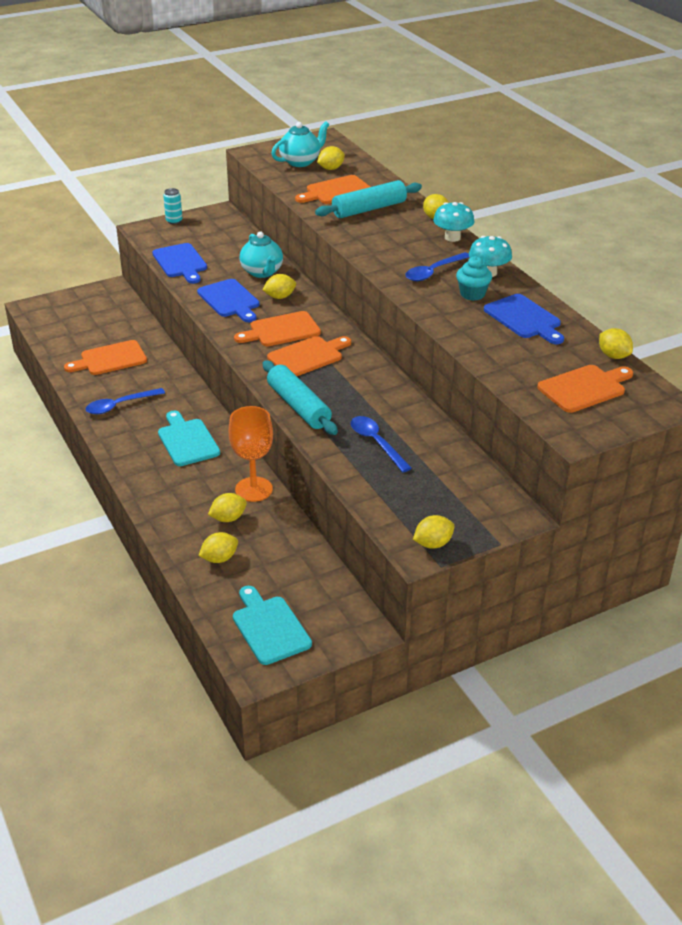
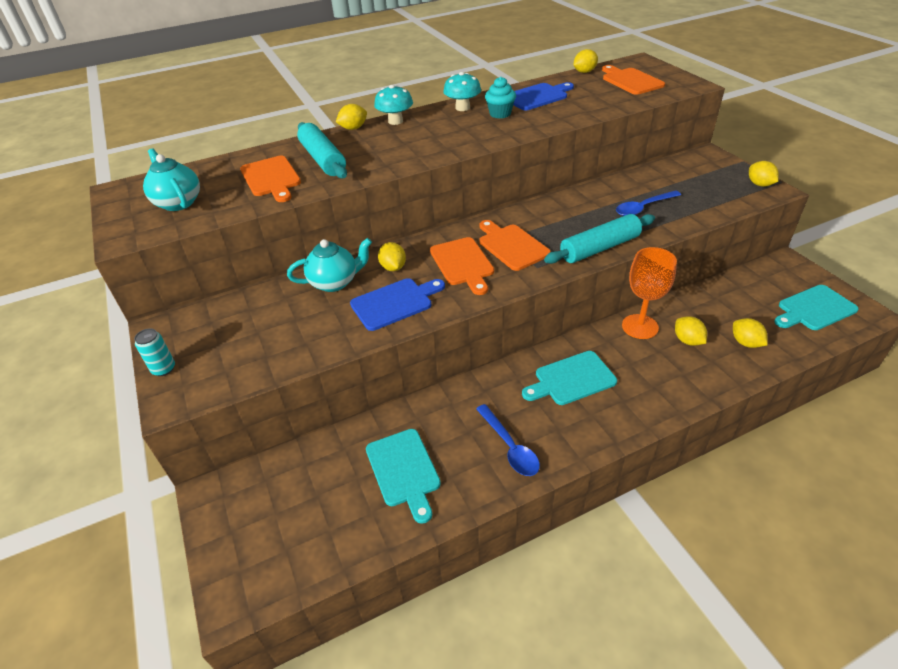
camera: 85 degrees left, 5 degrees up
orange cutting board [64,340,147,375] -> turquoise cutting board [366,429,441,524]
blue cutting board [152,243,207,284] -> none
yellow lemon [317,146,345,170] -> none
blue spoon [405,252,470,281] -> none

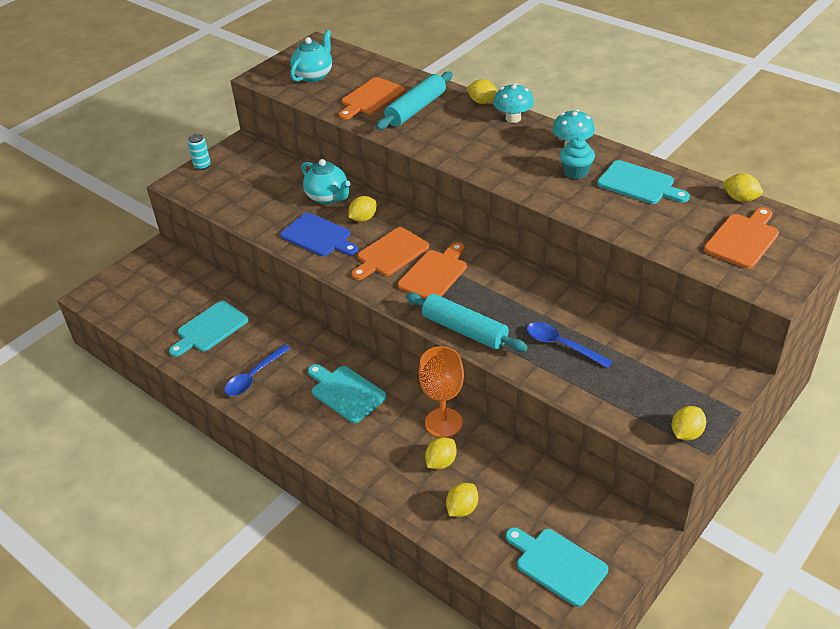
camera: 65 degrees right, 0 degrees up
blue cutting board [513,82,574,110] -> turquoise cutting board [597,160,690,204]

